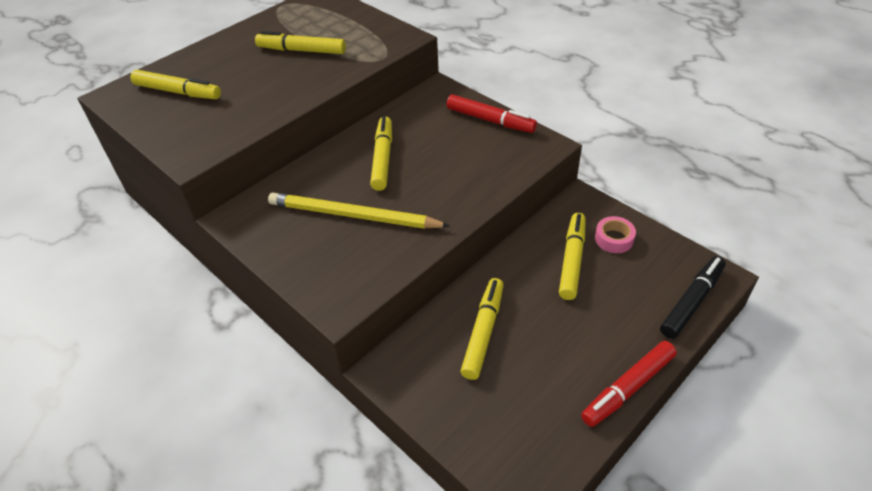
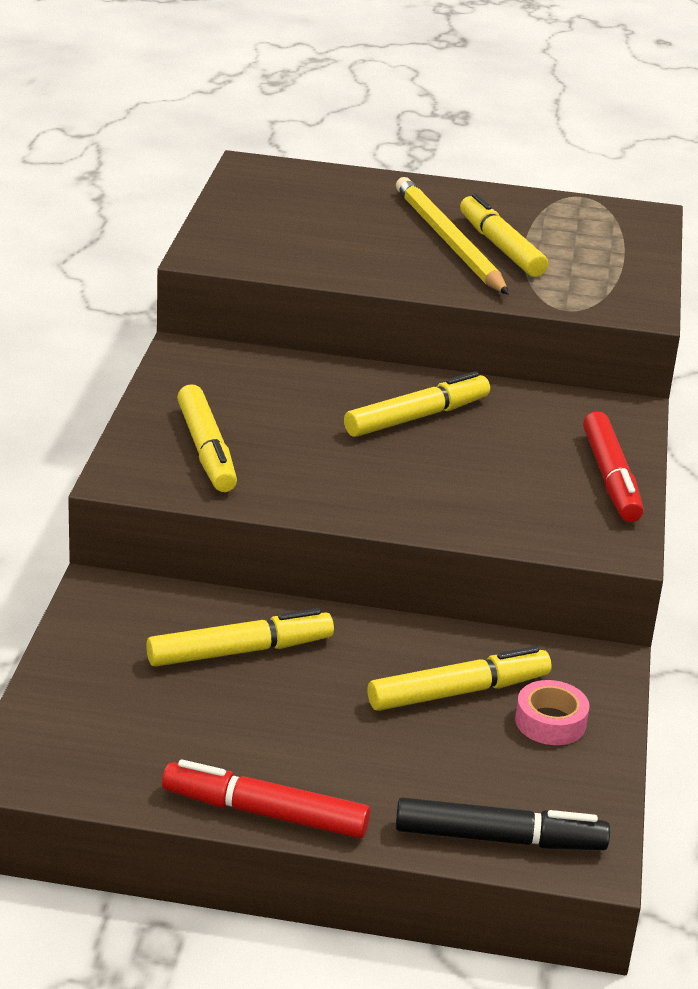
camera: 50 degrees right, 15 degrees down
yellow marker [130,70,221,99] -> yellow marker moved to [177,384,237,492]
yellow pencil [268,192,450,229] -> yellow pencil moved to [396,177,509,295]

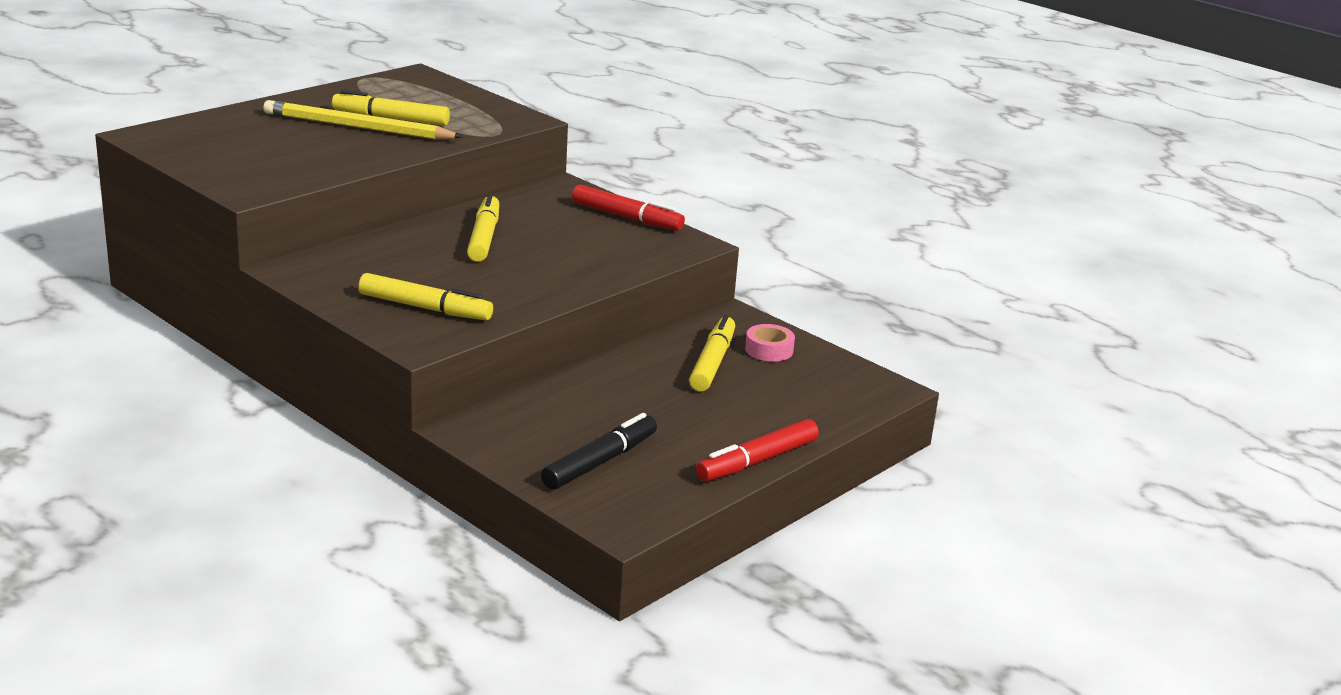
camera: 55 degrees left, 5 degrees down
yellow marker [146,608,334,667] -> none
black marker [396,797,610,850] -> black marker moved to [541,413,657,490]

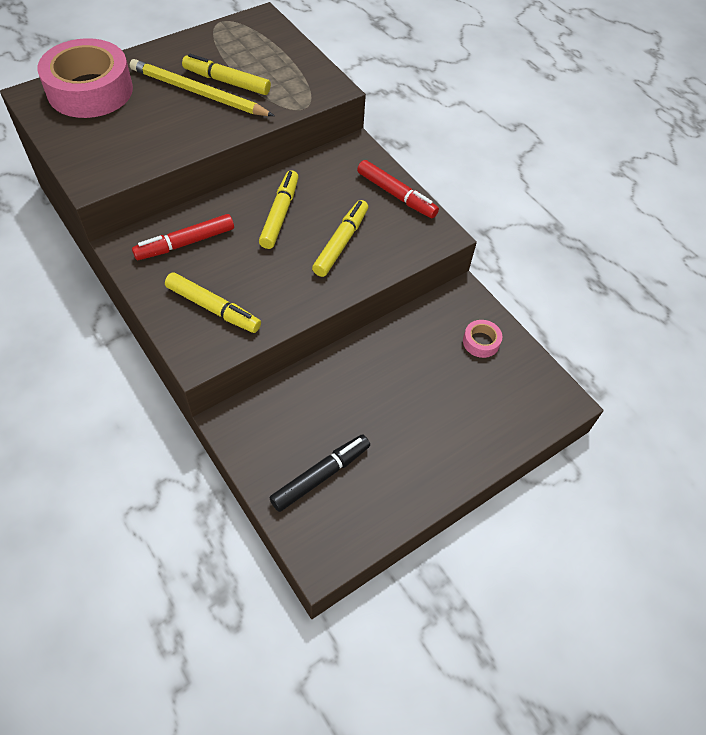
camera: 10 degrees right, 30 degrees up
yellow marker [689,314,735,391] -> yellow marker moved to [312,200,368,277]
red marker [696,419,819,482] -> red marker moved to [132,214,234,260]
none -> pink tape [37,38,133,118]

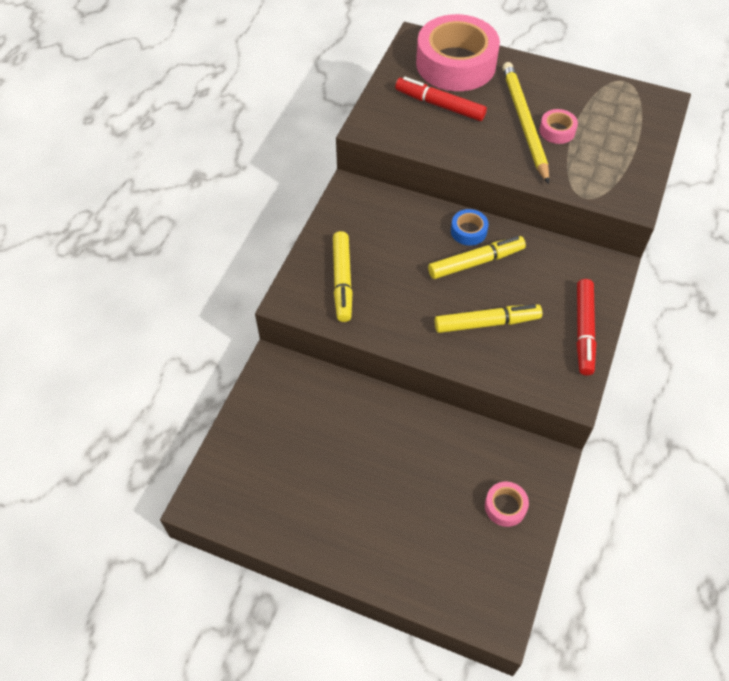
camera: 60 degrees right, 0 degrees up
red marker [132,214,234,260] -> red marker moved to [395,77,487,121]
yellow marker [182,54,271,95] -> pink tape [539,109,578,144]
black marker [270,435,370,512] -> none
none -> blue tape [451,209,489,246]

